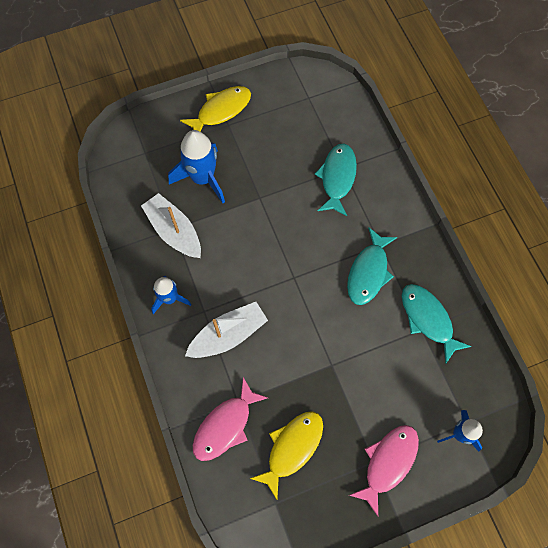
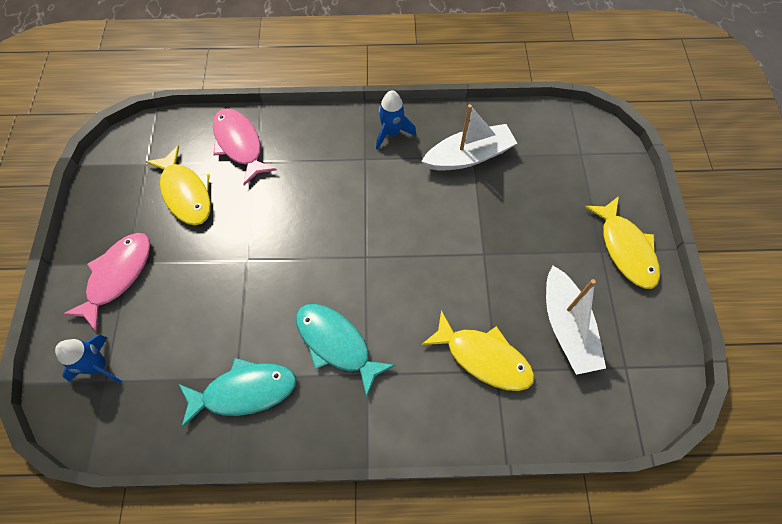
camera: 110 degrees right, 5 degrees down
blue rocket [168,130,225,203] -> none
white boat [185,302,268,358] -> white boat moved to [546,266,606,375]
turquoise fish [315,144,357,216] -> yellow fish [421,310,534,391]
pink fish [349,425,419,516] -> pink fish turned 120 degrees counterclockwise [63,233,150,332]

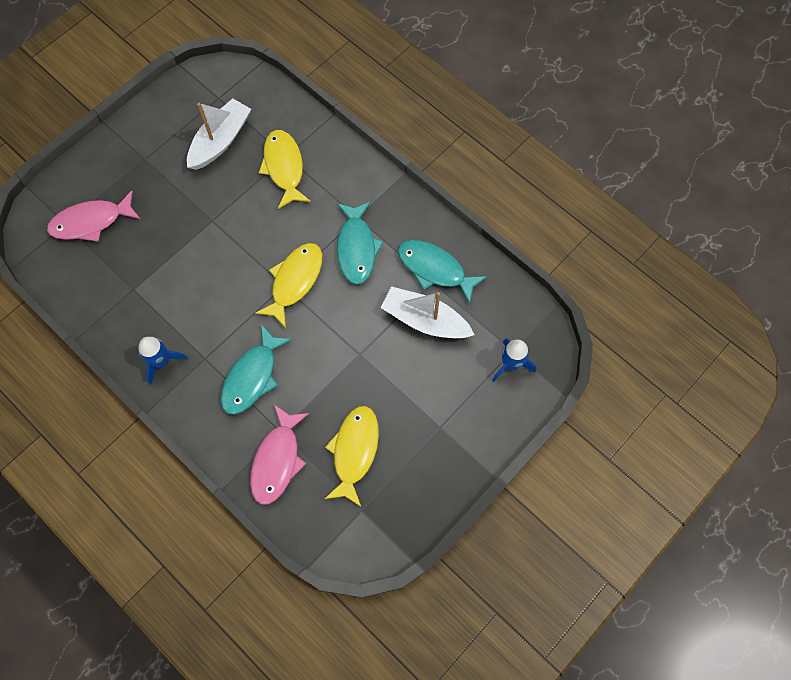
camera: 135 degrees left, 5 degrees up
pink fish [63,233,150,332] -> pink fish moved to [47,191,140,242]
white boat [421,104,517,171] -> white boat moved to [381,286,474,338]
yellow fish [585,196,660,289] -> yellow fish moved to [255,243,322,328]
none -> turquoise fish [221,324,292,415]

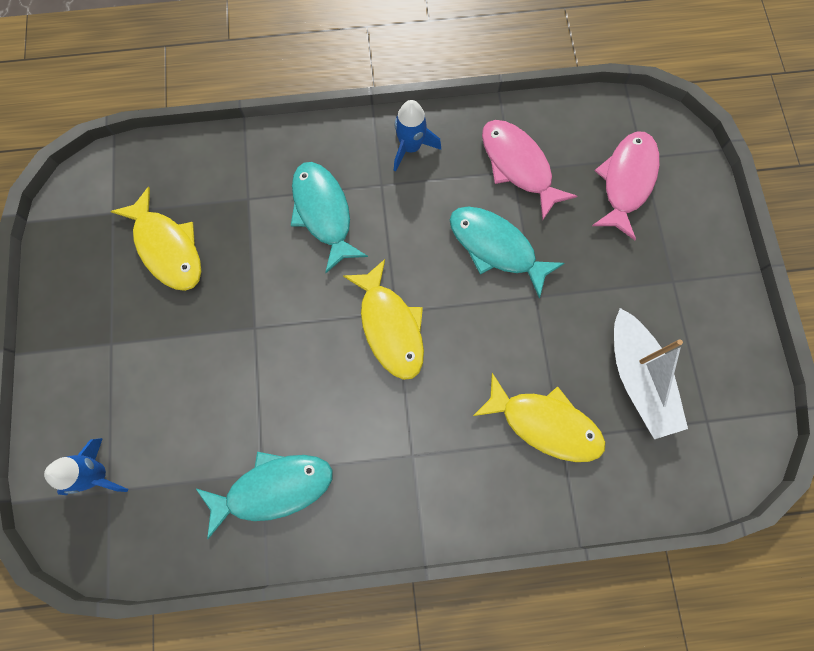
camera: 130 degrees right, 5 degrees up
pink fish [250,405,309,505] -> pink fish moved to [482,120,577,221]
turquoise fish [337,202,384,285] -> turquoise fish moved to [450,206,565,299]
white boat [381,286,474,338] -> none

